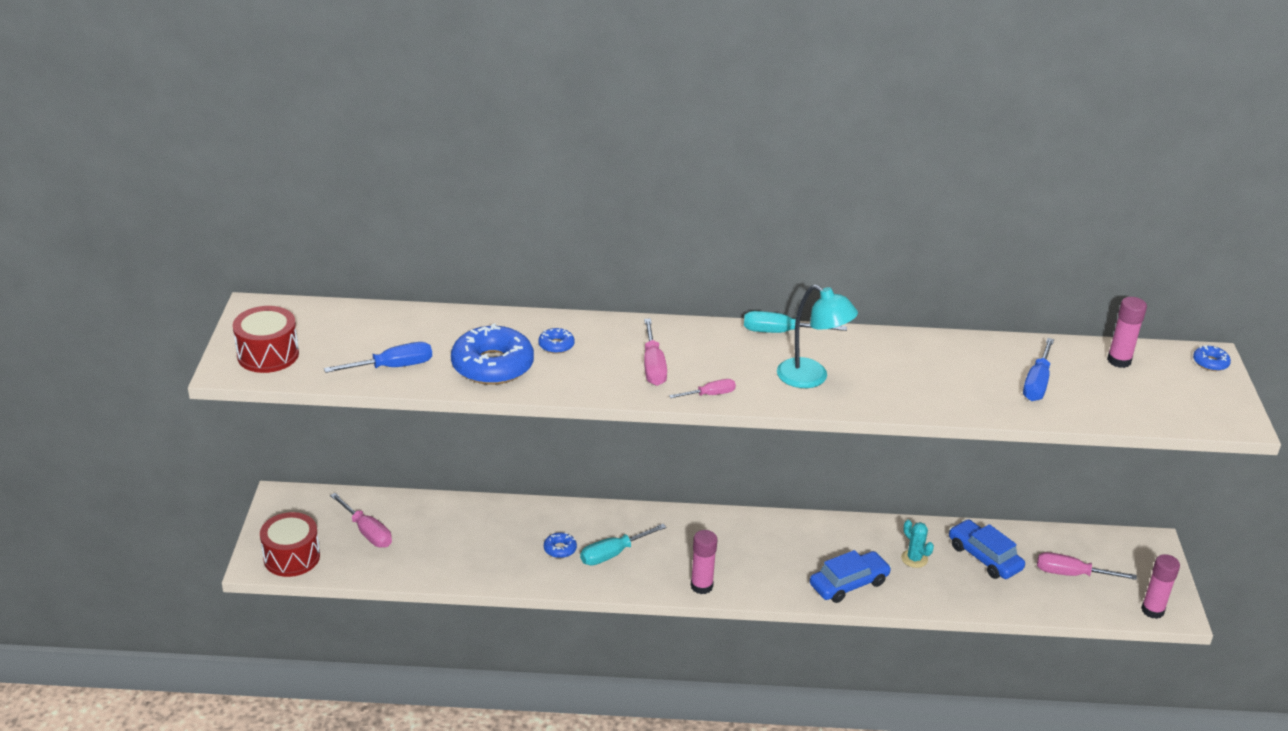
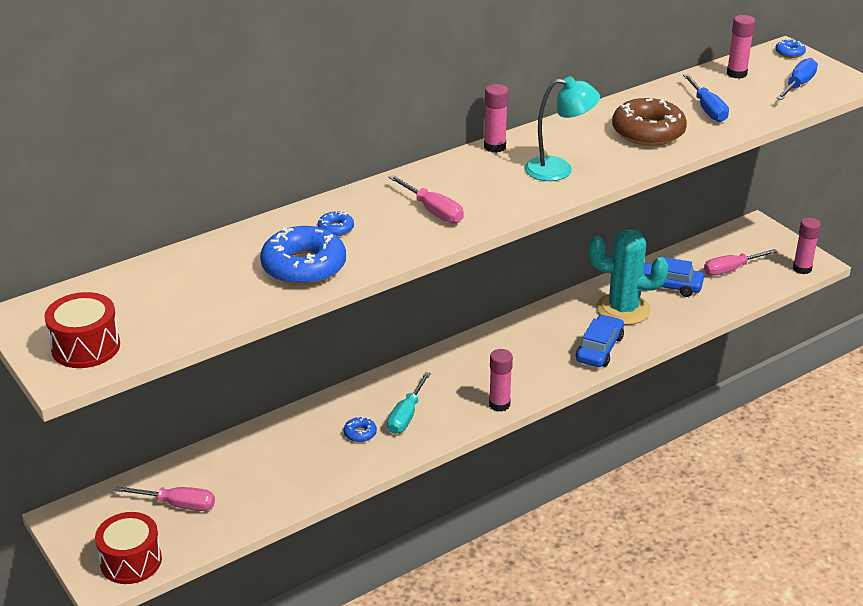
camera: 35 degrees left, 0 degrees up
blue screwdriver [324,342,432,373] -> blue screwdriver moved to [776,58,818,100]
pink screwdriver [669,379,736,398] -> none
turquoise screwdriver [744,311,847,333] -> pink glue stick [484,84,508,153]
turquoise cactus [901,520,934,568] -> turquoise cactus [589,228,669,325], size x2.27
none -> brown donut [612,98,687,146]

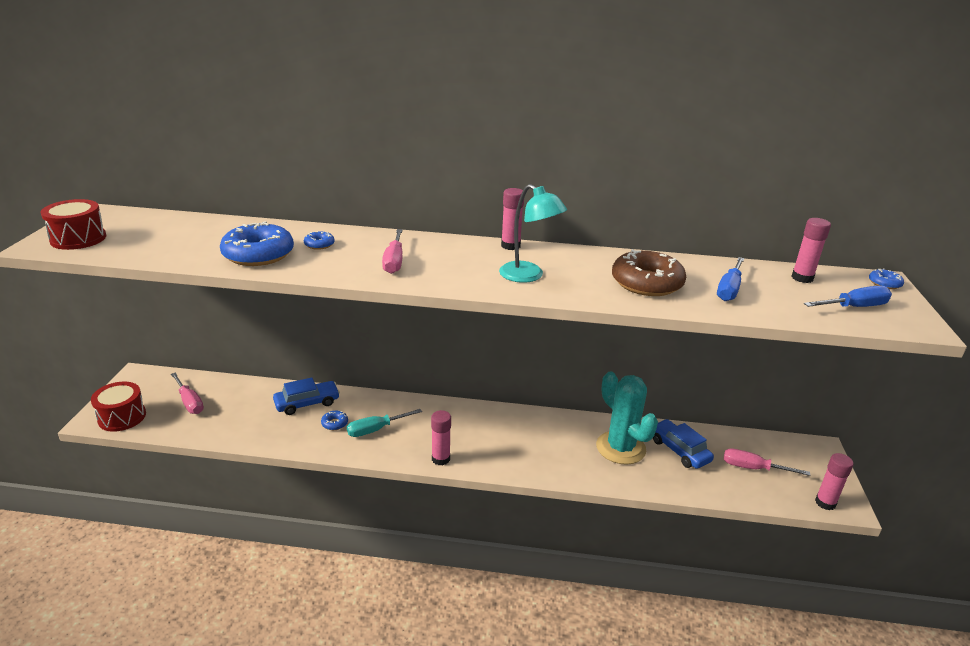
camera: 40 degrees right, 5 degrees down
blue car [576,315,624,367] -> blue car moved to [273,378,340,415]

